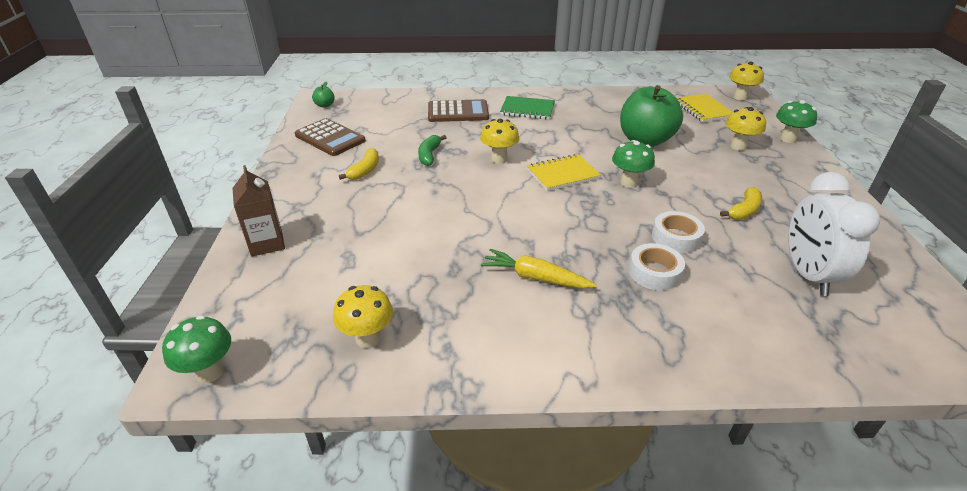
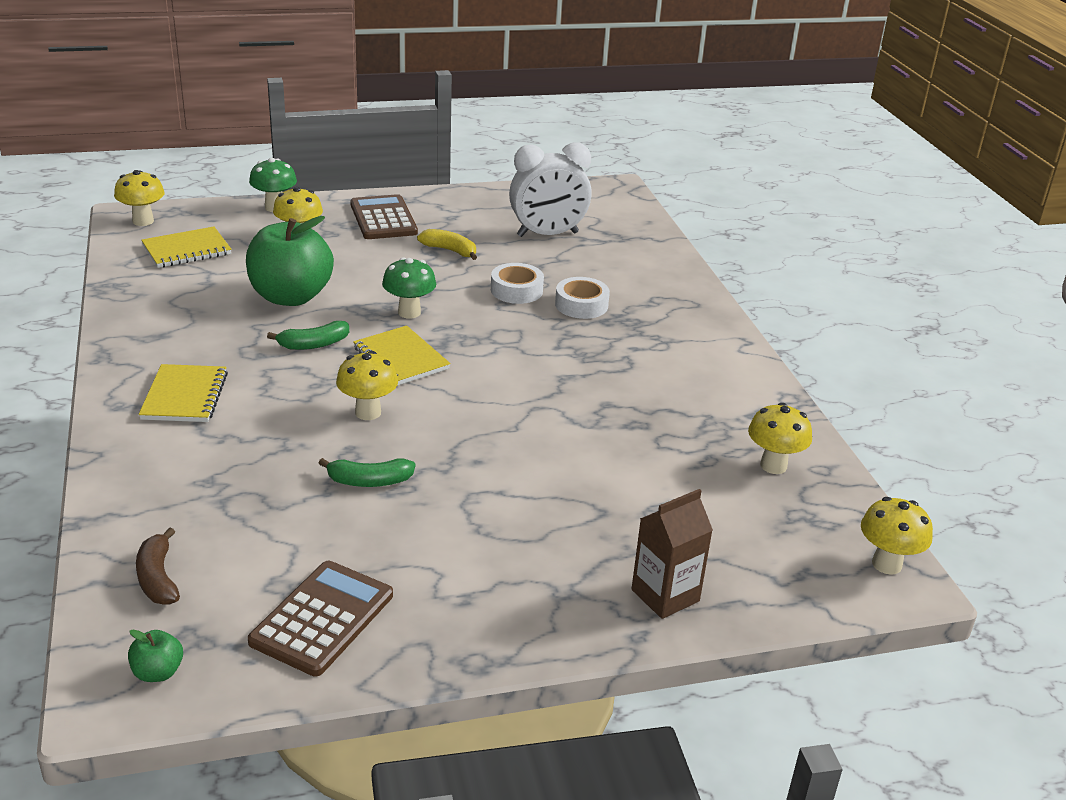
camera: 105 degrees left, 5 degrees down
green mushroom [162,315,231,383] -> yellow mushroom [861,497,933,575]
yellow banana [339,148,379,180] -> none
brown calculator [428,99,489,122] -> brown calculator moved to [350,194,418,239]
yellow carrot [481,249,597,288] -> none
green notebook [500,96,555,120] -> yellow notebook [139,364,228,422]
none -> brown banana [136,527,180,605]
none -> green banana [267,321,349,350]

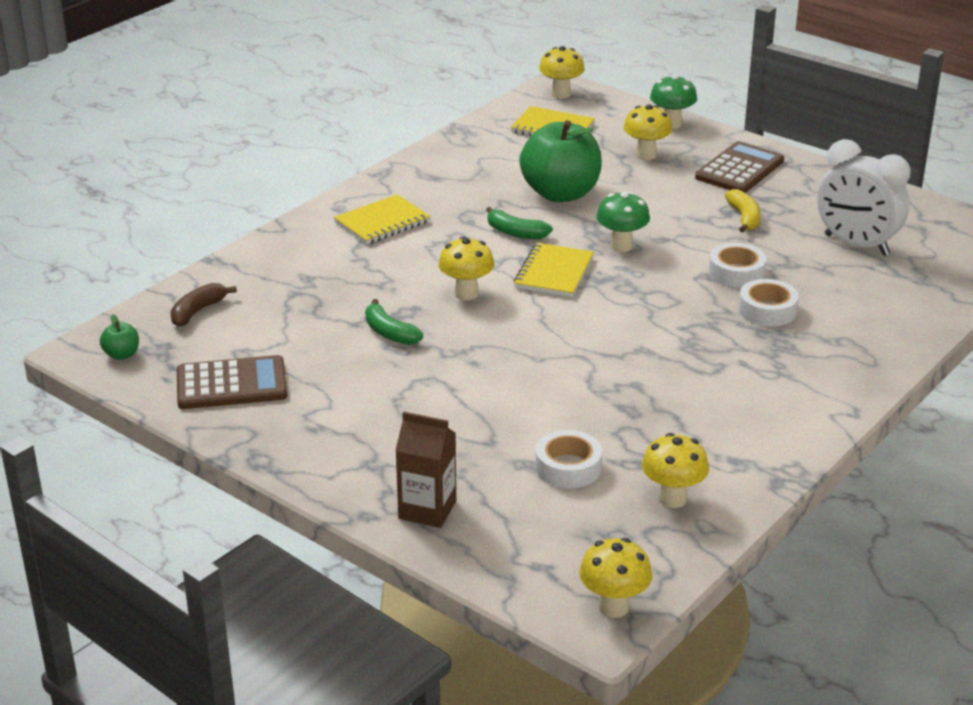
camera: 55 degrees right, 0 degrees up
none -> white tape [535,430,602,488]

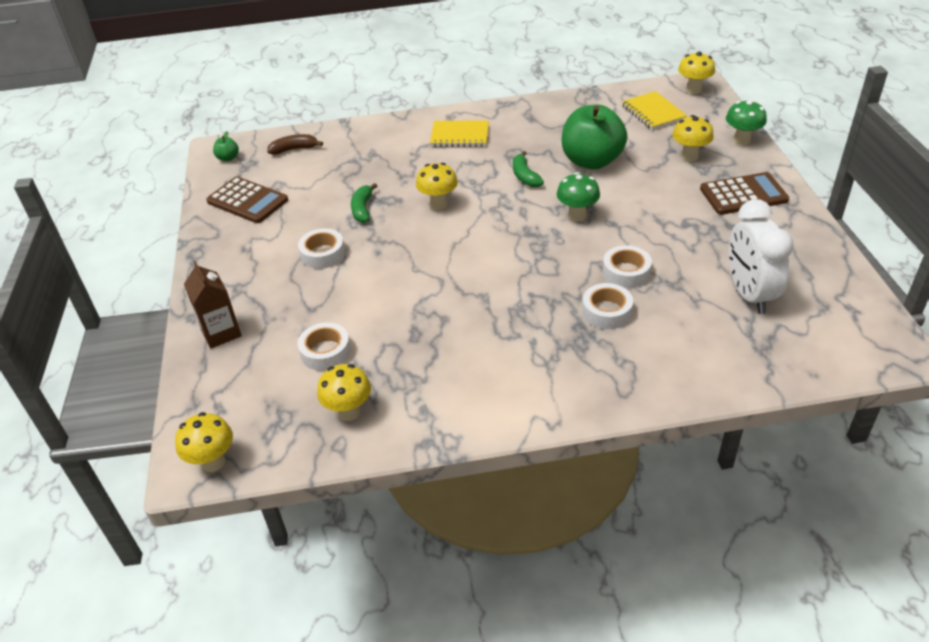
camera: 45 degrees right, 10 degrees up
yellow notebook [514,243,594,297] -> none
yellow banana [725,189,761,233] -> none
none -> white tape [298,228,345,269]

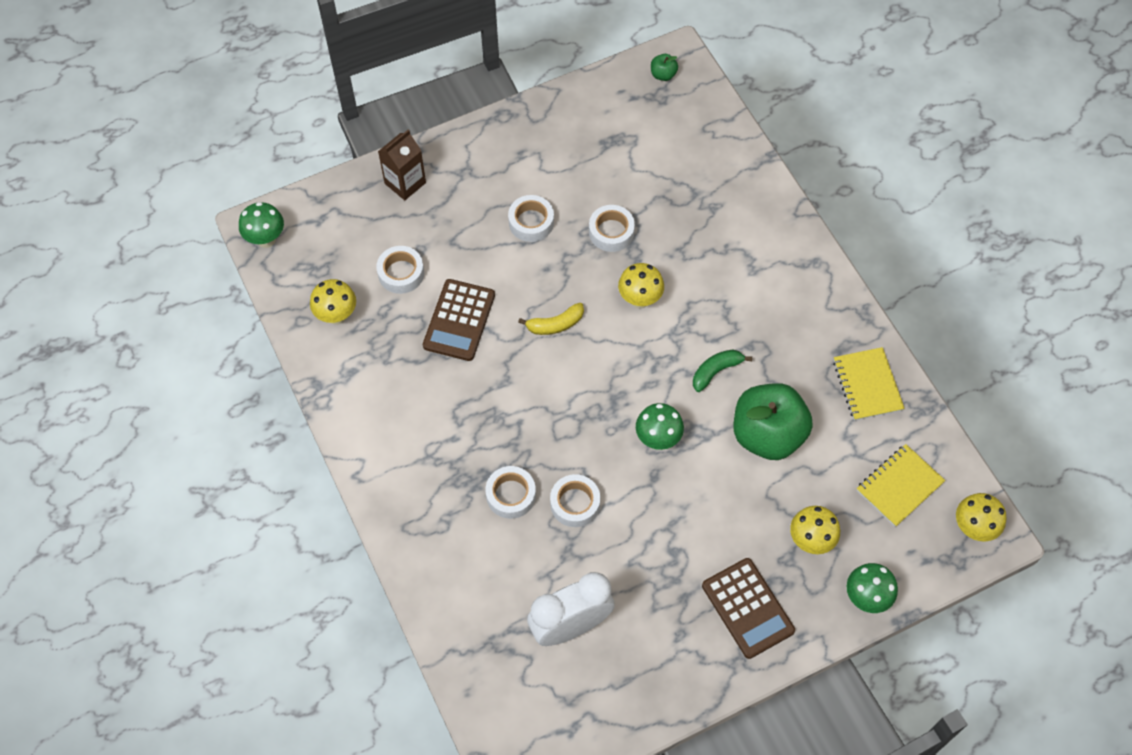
camera: 70 degrees right, 20 degrees up
yellow mushroom [175,412,233,472] -> green mushroom [239,202,284,248]
brown calculator [206,177,288,223] -> brown calculator moved to [423,279,495,361]
brown banana [267,134,323,155] -> none
green banana [351,183,377,223] -> white tape [589,205,635,252]
yellow notebook [430,120,489,147] -> yellow notebook moved to [833,347,905,421]
none -> yellow banana [518,303,584,335]

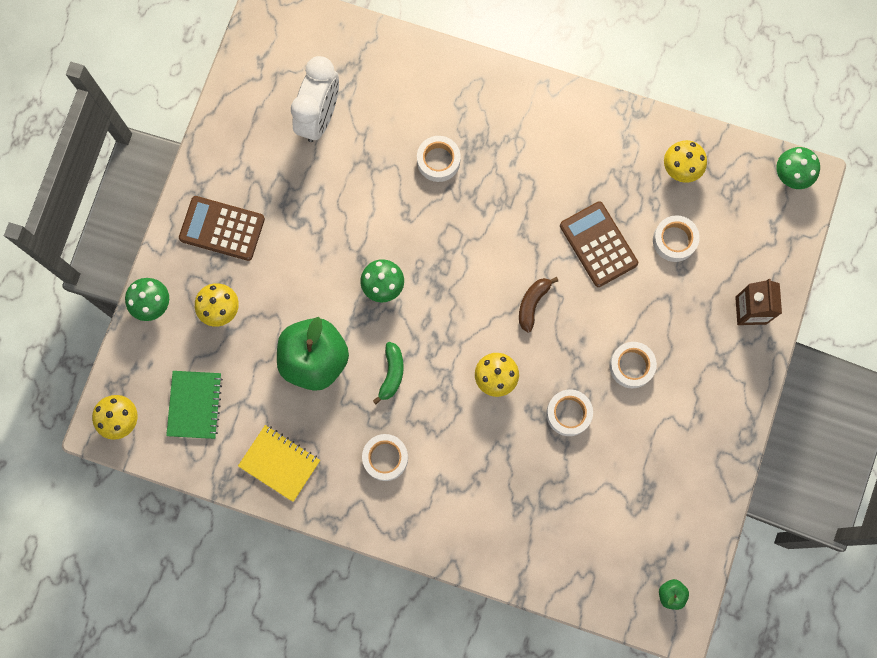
camera: 135 degrees right, 15 degrees up
yellow banana [518,303,584,335] -> brown banana [519,277,558,333]
white tape [550,474,600,527] -> white tape moved to [362,434,408,481]
yellow notebook [857,444,945,527] -> green notebook [166,371,223,439]

